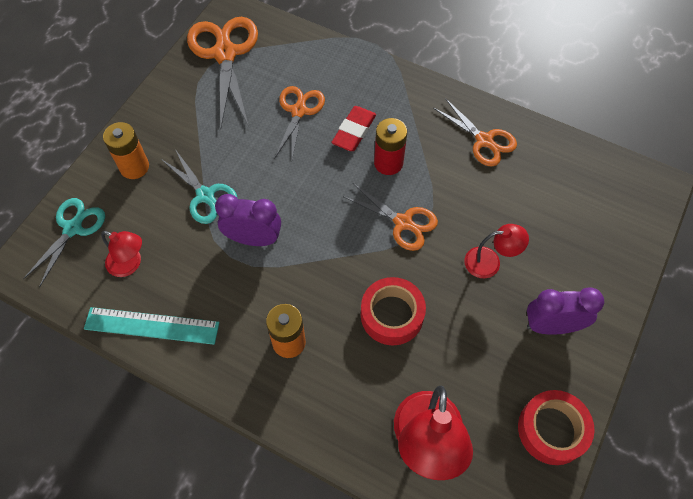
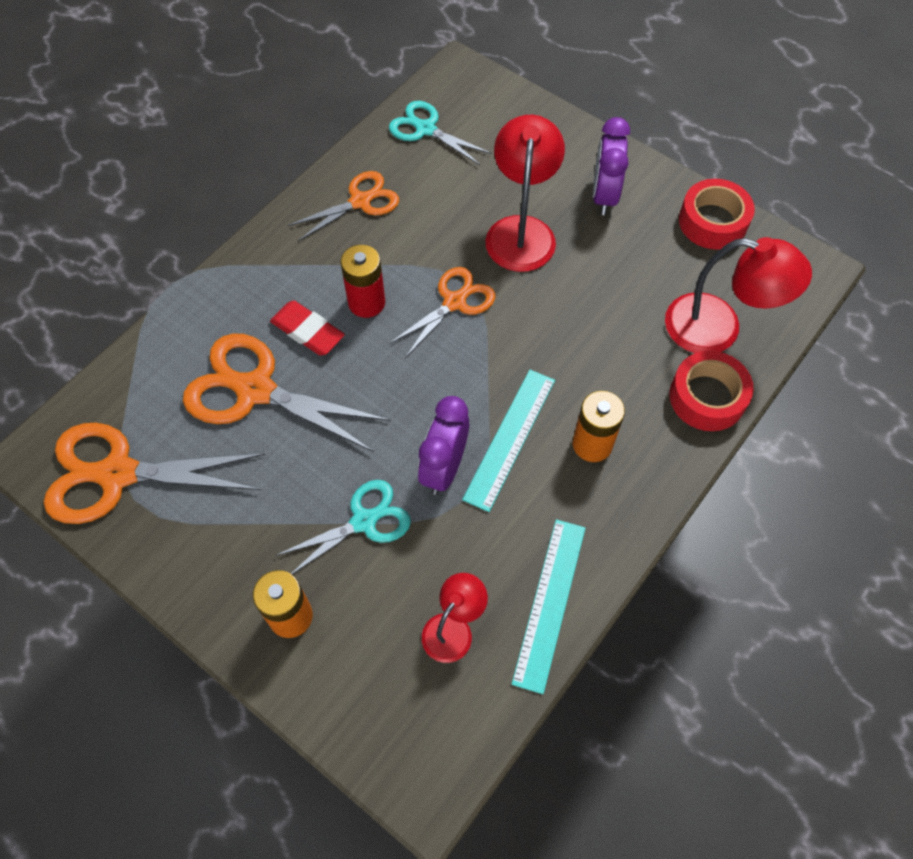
camera: 80 degrees left, 0 degrees up
turquoise scissors [23,198,105,287] -> turquoise scissors moved to [389,101,492,166]
orange scissors [275,86,325,159] -> orange scissors [183,334,390,452], size x1.63
red tape [361,277,426,345] -> red tape moved to [669,351,754,431]
red lamp [464,224,529,278] -> red lamp [485,115,565,272], size x1.74
none -> turquoise ruler [462,370,555,512]

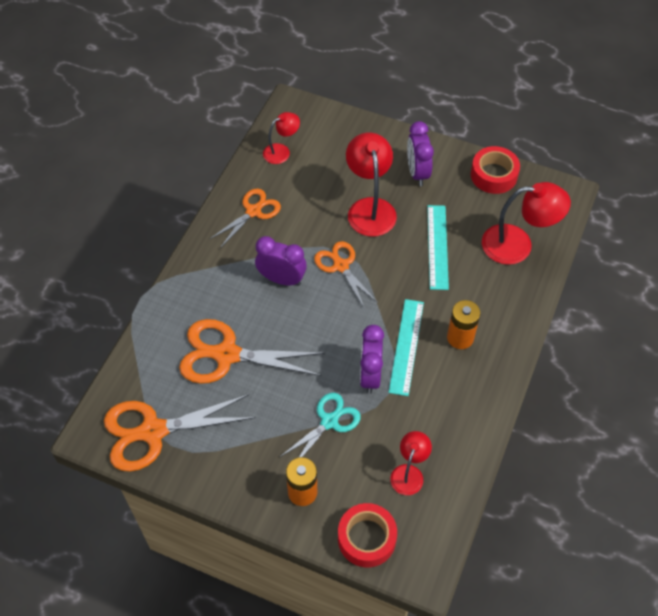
camera: 15 degrees left, 5 degrees down
red eraser [270,301,345,356] -> none
red battery [341,245,385,318] -> purple clock [255,236,307,286]
turquoise scissors [389,101,492,166] -> red lamp [263,112,300,164]
orange scissors [389,267,495,358] -> orange scissors turned 60 degrees counterclockwise [314,241,378,309]
turquoise ruler [512,519,586,694] -> turquoise ruler moved to [427,205,449,290]
red tape [669,351,754,431] -> red tape moved to [338,503,397,568]

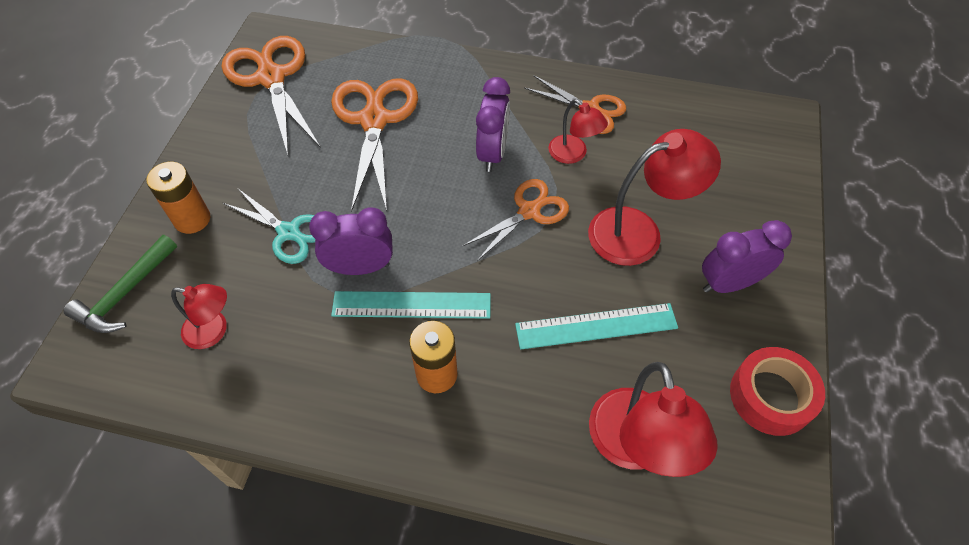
camera: 80 degrees right, 0 degrees up
red lamp [263,112,300,164] -> red lamp moved to [548,99,608,164]
red tape [338,503,397,568] -> green hammer [64,235,177,333]

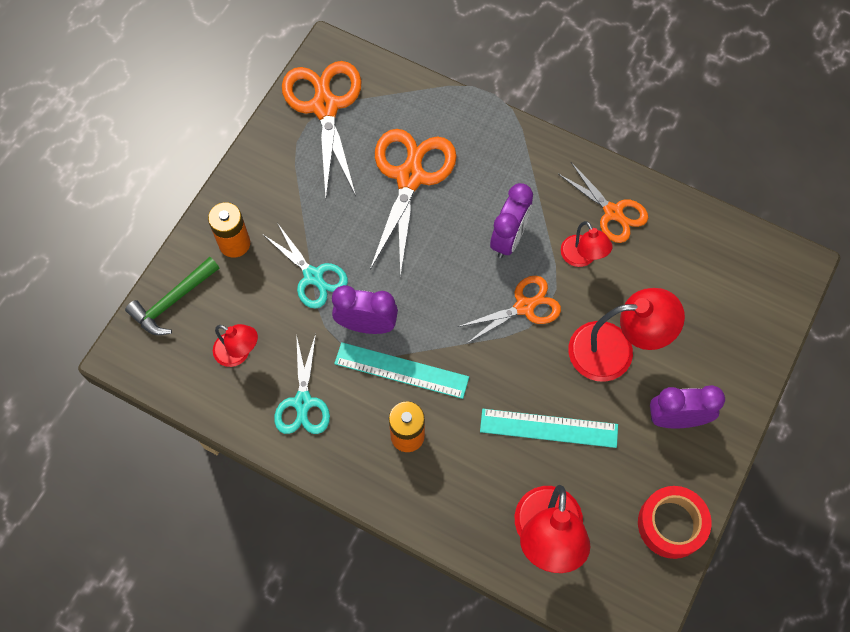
camera: 15 degrees right, 10 degrees up
none -> turquoise scissors [274,334,330,434]

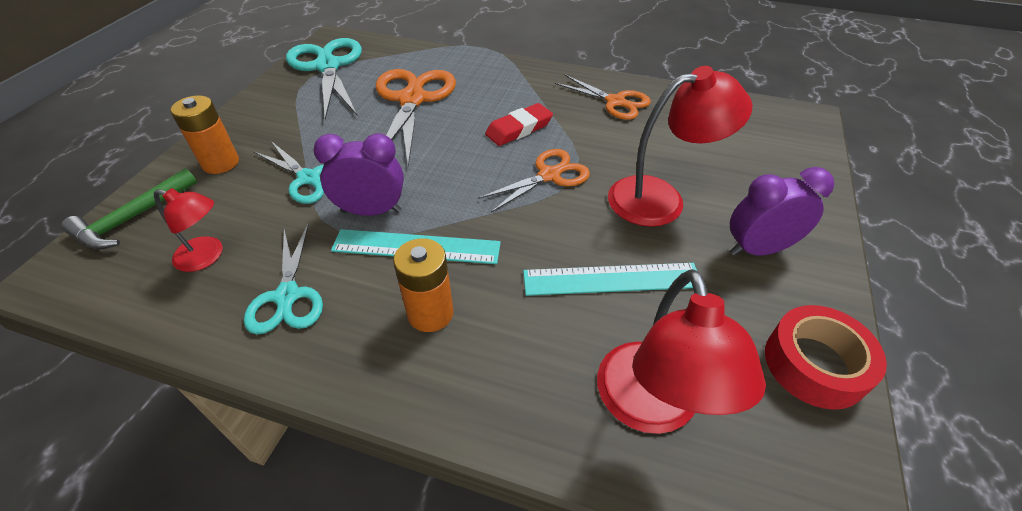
camera: 10 degrees left, 20 degrees down
orange scissors [282,61,361,197] -> turquoise scissors [286,38,362,120]
purple clock [490,183,533,258] -> red eraser [485,103,553,146]
red lamp [561,221,612,267] -> none

